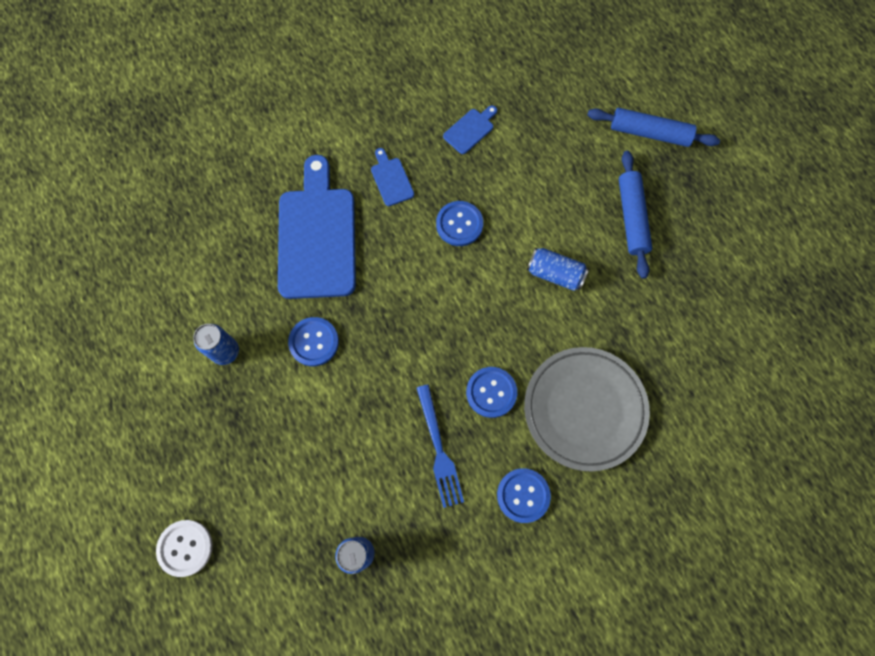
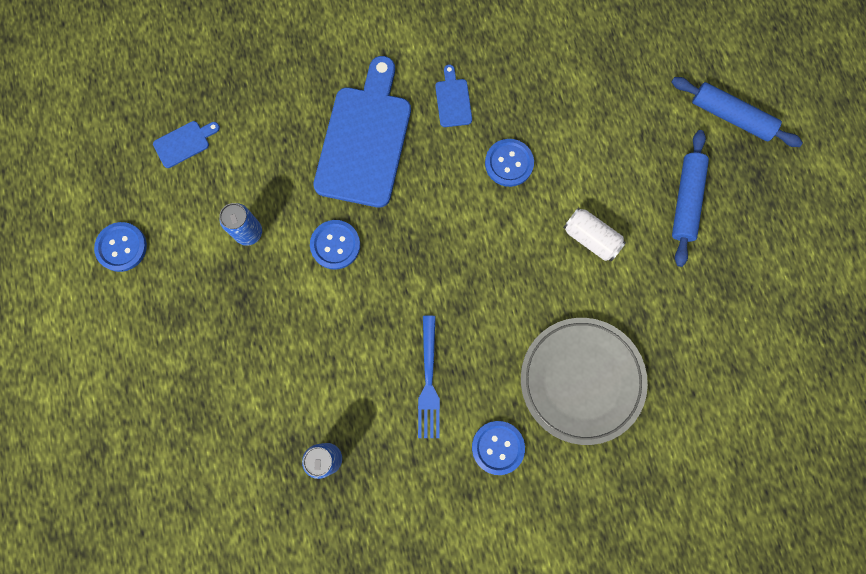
camera: 15 degrees right, 5 degrees up
white button [156,520,213,577] -> none
blue cutting board [443,105,497,154] -> blue cutting board moved to [153,121,220,168]
blue button [466,367,517,418] -> blue button moved to [94,222,147,272]
blue can [527,248,589,291] -> white can [563,207,626,261]

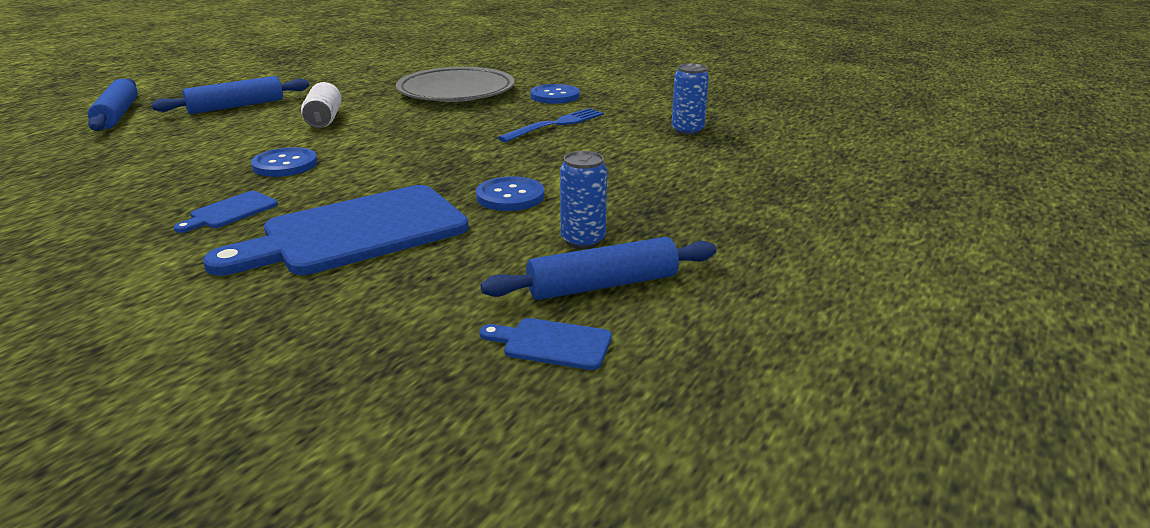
camera: 135 degrees left, 50 degrees down
blue button [94,222,147,272] -> none
none -> blue rolling pin [481,237,716,300]

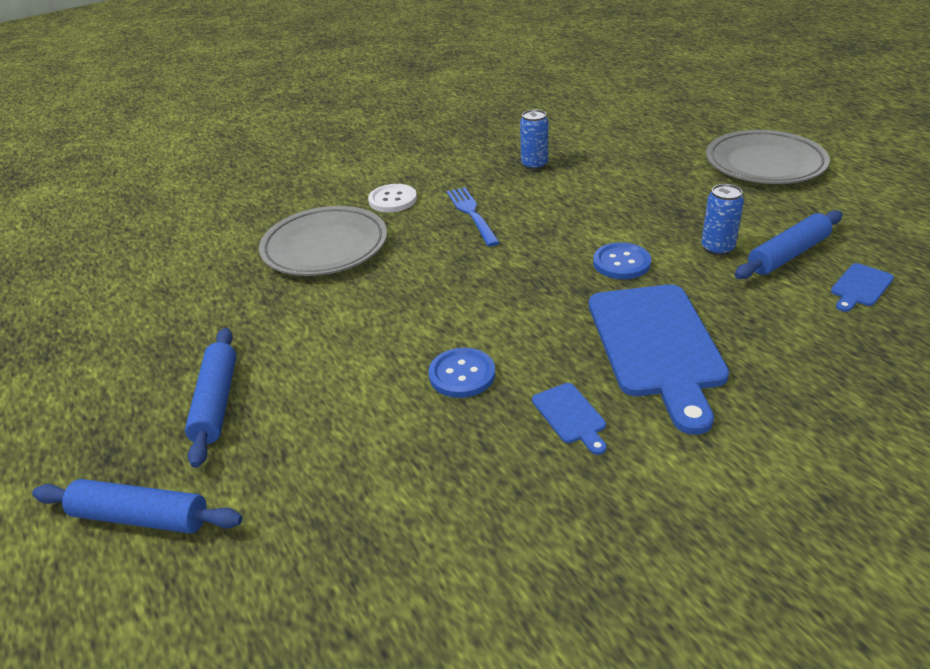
camera: 60 degrees left, 10 degrees up
white can [301,82,342,128] -> none
blue rolling pin [481,237,716,300] -> blue rolling pin turned 45 degrees clockwise [735,210,843,279]
blue button [531,84,580,104] -> white button [368,184,417,212]
none -> grey plate [706,130,830,184]

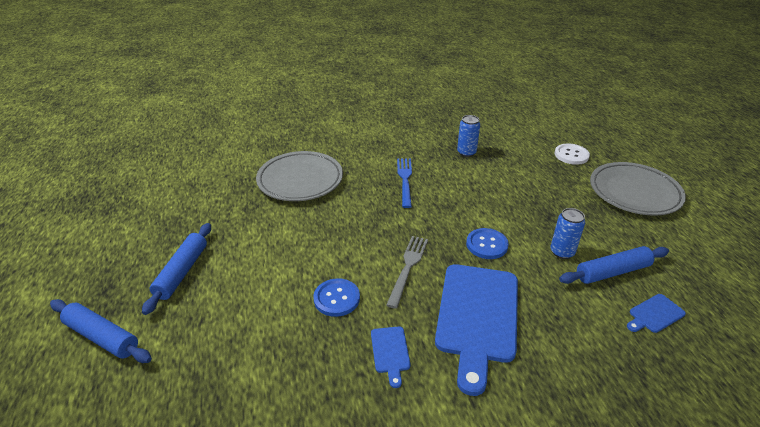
camera: 15 degrees right, 0 degrees up
white button [368,184,417,212] -> white button moved to [555,144,590,165]
none -> grey fork [386,236,428,309]

